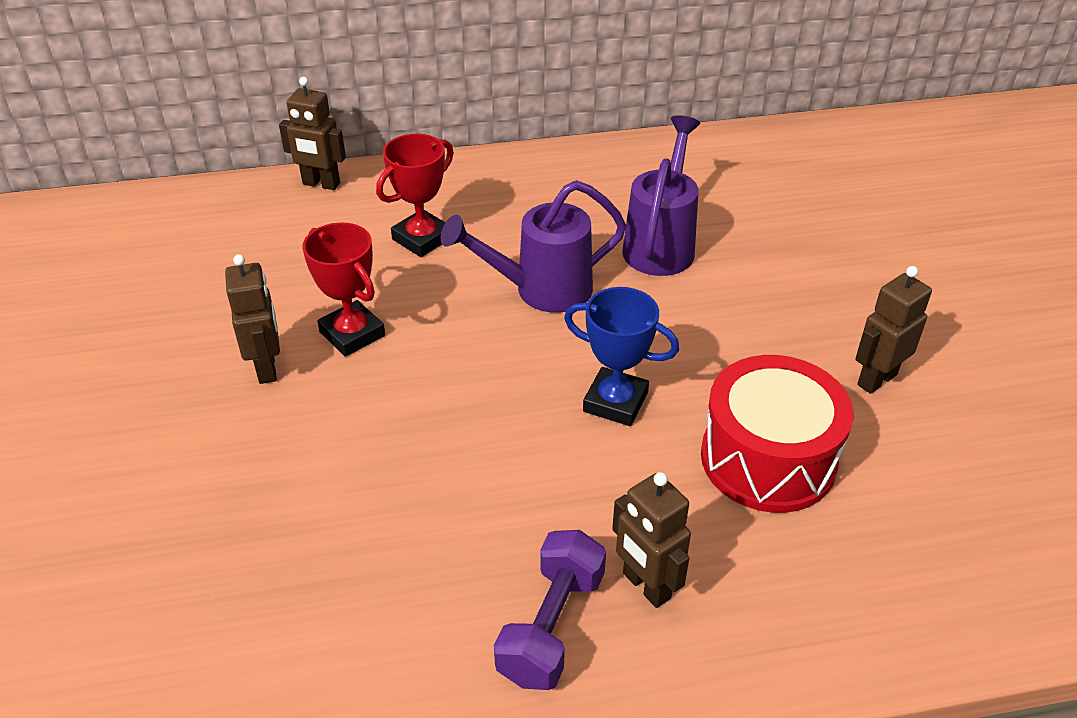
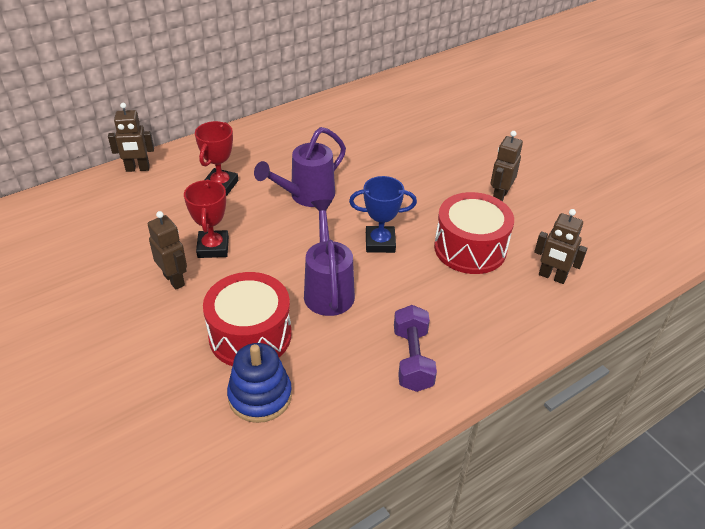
camera: 25 degrees left, 0 degrees up
red trophy [303,222,385,357] -> red trophy turned 60 degrees clockwise [184,179,229,258]
brown robot [612,472,691,608] -> brown robot moved to [534,209,587,284]
purple watering can [622,115,700,276] -> purple watering can moved to [304,200,355,316]
none -> red drum [203,272,292,366]
none -> blue stacking toy [227,343,292,423]

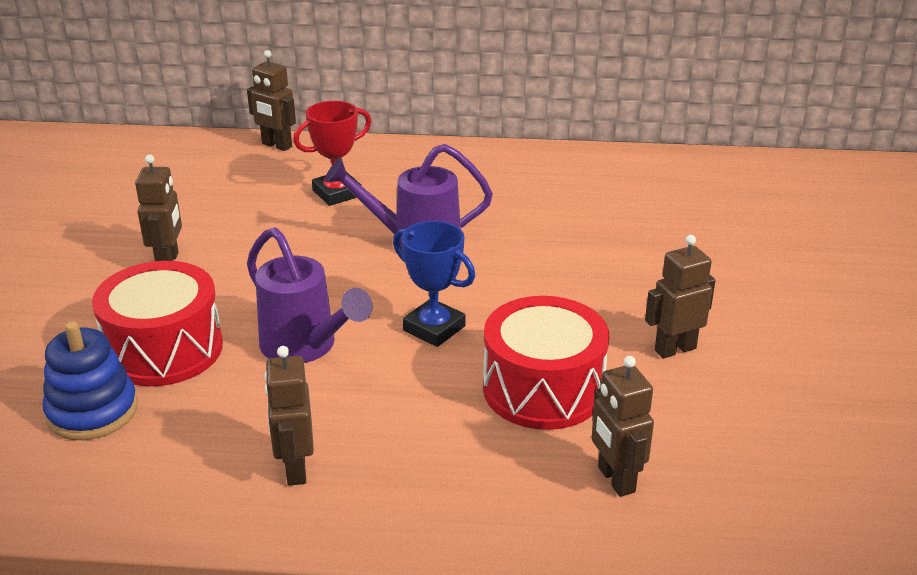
camera: 40 degrees right, 10 degrees down
red trophy [184,179,229,258] -> none
purple watering can [304,200,355,316] -> purple watering can turned 105 degrees clockwise [247,227,373,363]
purple dumbbell [394,305,437,392] -> brown robot [264,346,314,486]

